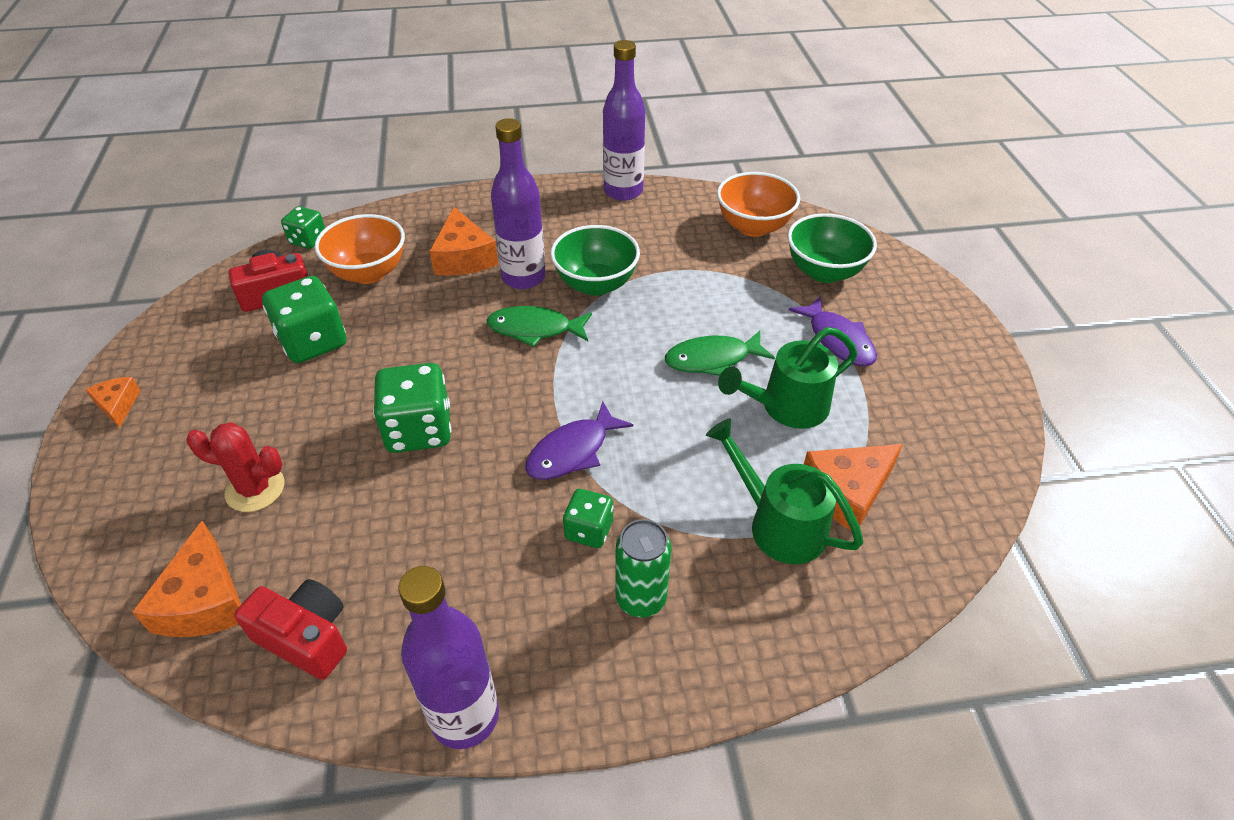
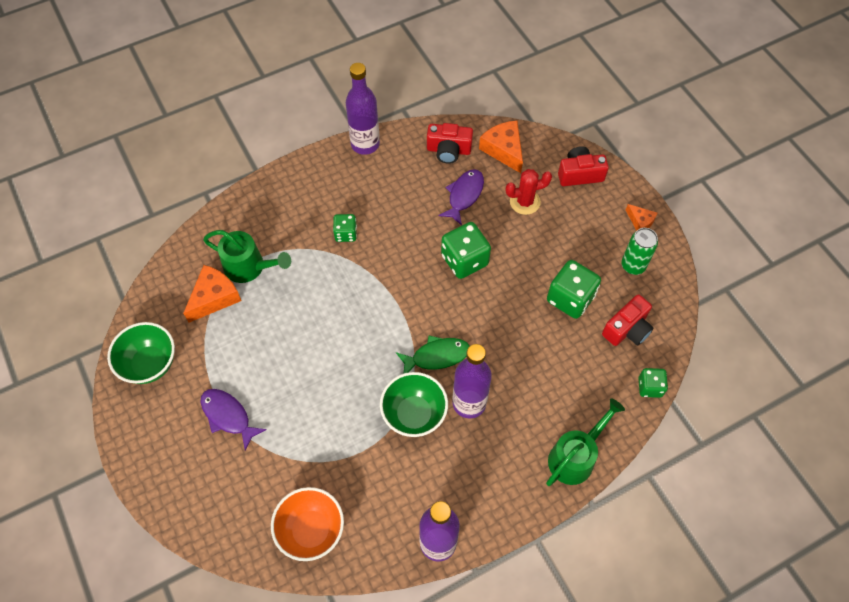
camera: 160 degrees right, 15 degrees up
orange bowl [315,214,405,284] -> none
orange cheese [429,207,498,275] -> none
purple fish [525,401,633,480] -> purple fish moved to [438,169,484,226]
green can [616,519,672,618] -> green can moved to [621,228,658,275]
green fish [665,330,775,376] -> none
green watering can [718,327,857,429] -> green watering can moved to [546,398,625,486]
green bowl [788,213,877,283] -> green bowl moved to [107,322,175,384]
none -> red camera [558,146,609,186]

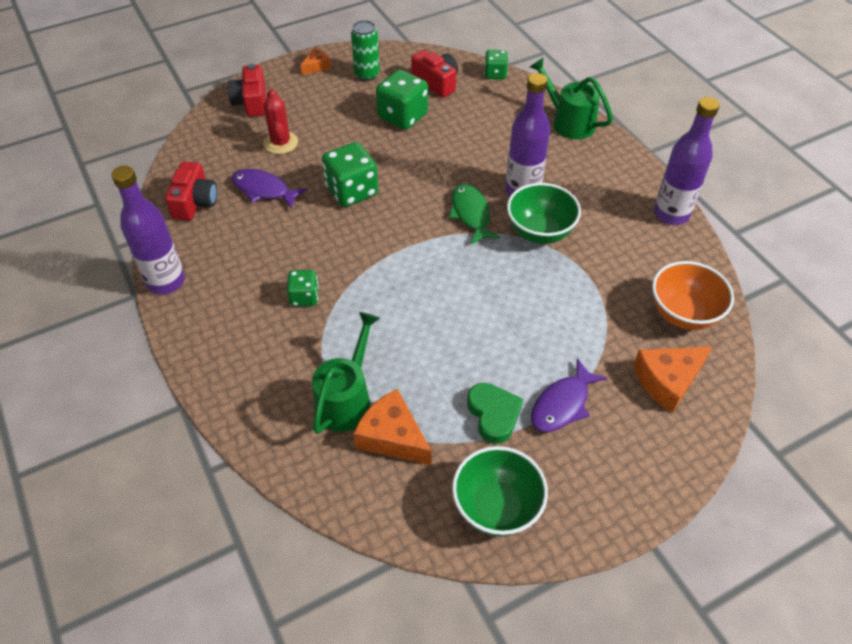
camera: 90 degrees left, 10 degrees down
orange cheese [479,121,523,173] -> orange cheese moved to [633,346,712,413]
none -> green heart [467,383,523,444]

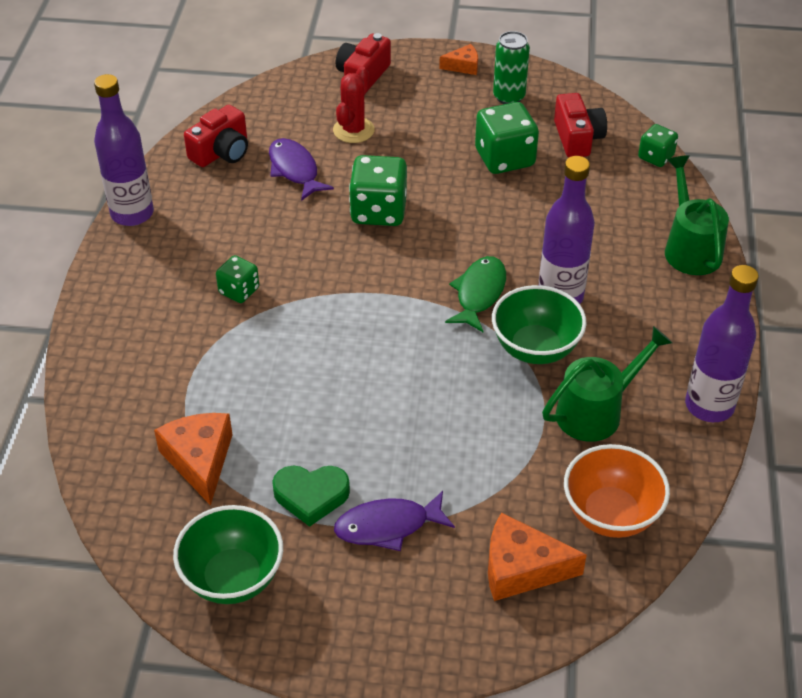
camera: 35 degrees right, 5 degrees down
green watering can [312,312,380,434] -> green watering can moved to [542,326,672,442]
green heart [467,383,523,444] -> green heart turned 75 degrees clockwise [272,465,350,527]

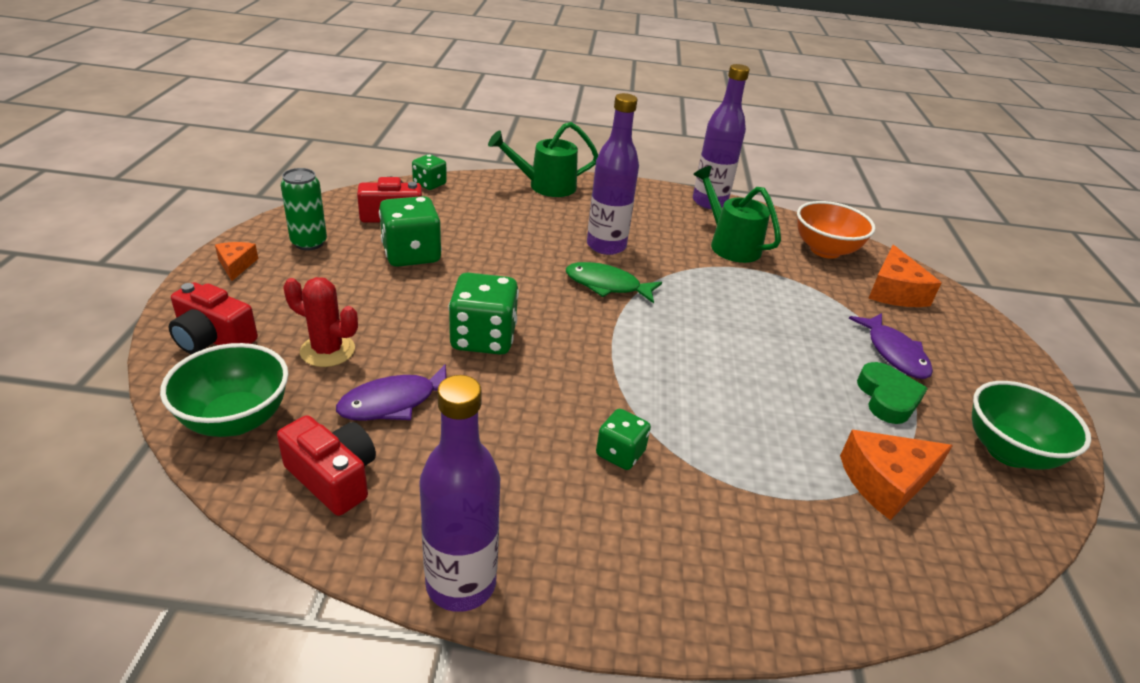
camera: 95 degrees left, 10 degrees down
green bowl [492,285,587,364] -> green bowl moved to [160,343,288,437]

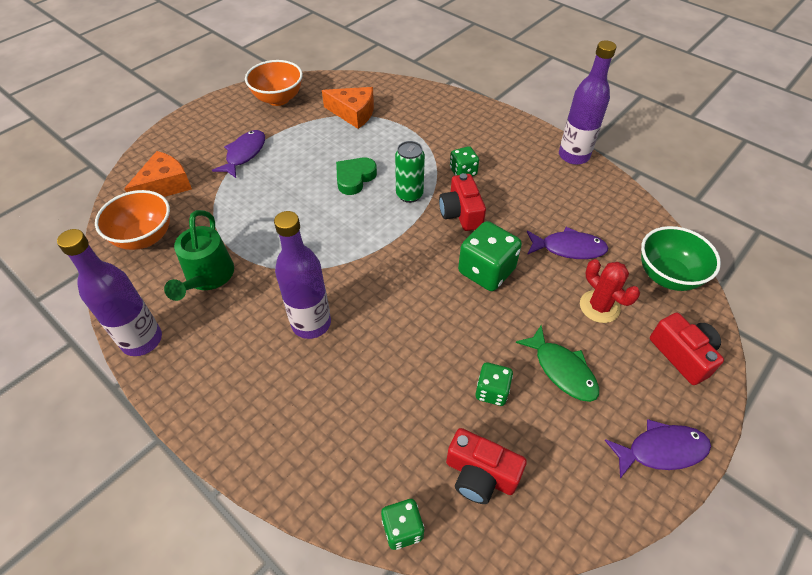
camera: 140 degrees left, 15 degrees up
orange cheese [215,242,258,281] -> purple fish [605,419,711,478]
red camera [277,415,376,516] -> red camera moved to [439,173,486,231]
green can [281,168,327,250] -> green can moved to [395,141,425,203]
green dice [379,196,442,267] -> green dice [475,362,513,406], size x0.58
green watering can [488,122,598,197] -> none
green fish [566,262,662,303] -> green fish moved to [516,325,599,402]
green heart [857,362,928,424] -> green heart moved to [336,158,377,195]
green bowl [972,381,1091,470] -> orange bowl [245,60,303,106]

